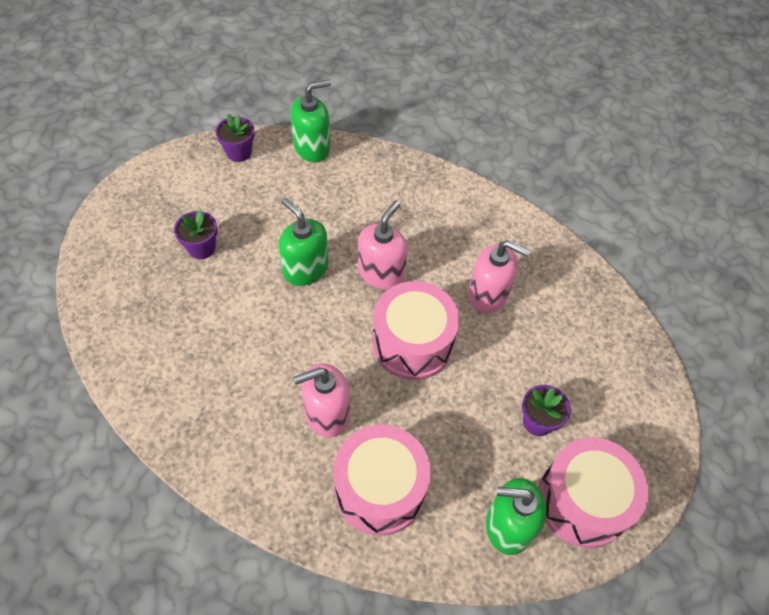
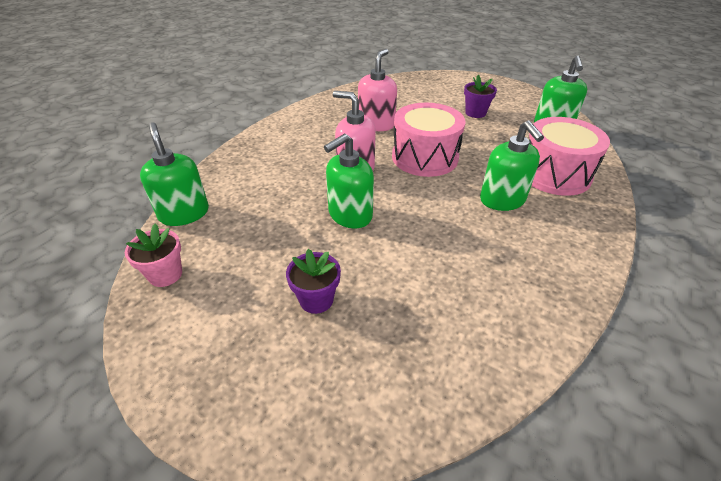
camera: 85 degrees left, 15 degrees down
purple flower pot [215,114,254,162] -> pink flower pot [125,223,182,287]
pink soap dispenser [293,363,350,438] -> green soap dispenser [480,120,544,211]
pink drum [538,437,649,548] -> none

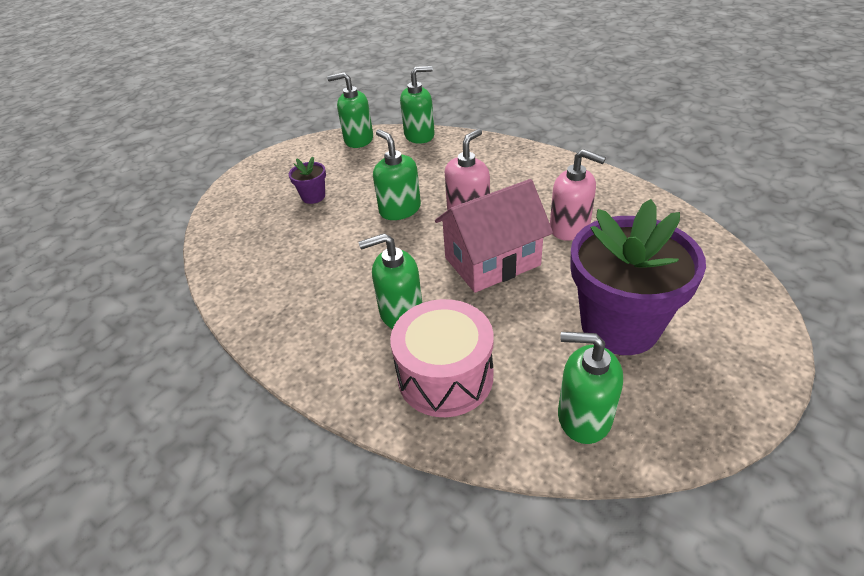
camera: 100 degrees right, 0 degrees up
pink flower pot [125,223,182,287] -> green soap dispenser [327,72,373,148]
pink drum [392,103,466,177] -> pink house [435,179,553,293]
purple flower pot [464,75,497,118] -> purple flower pot [570,199,706,355], size x2.33

